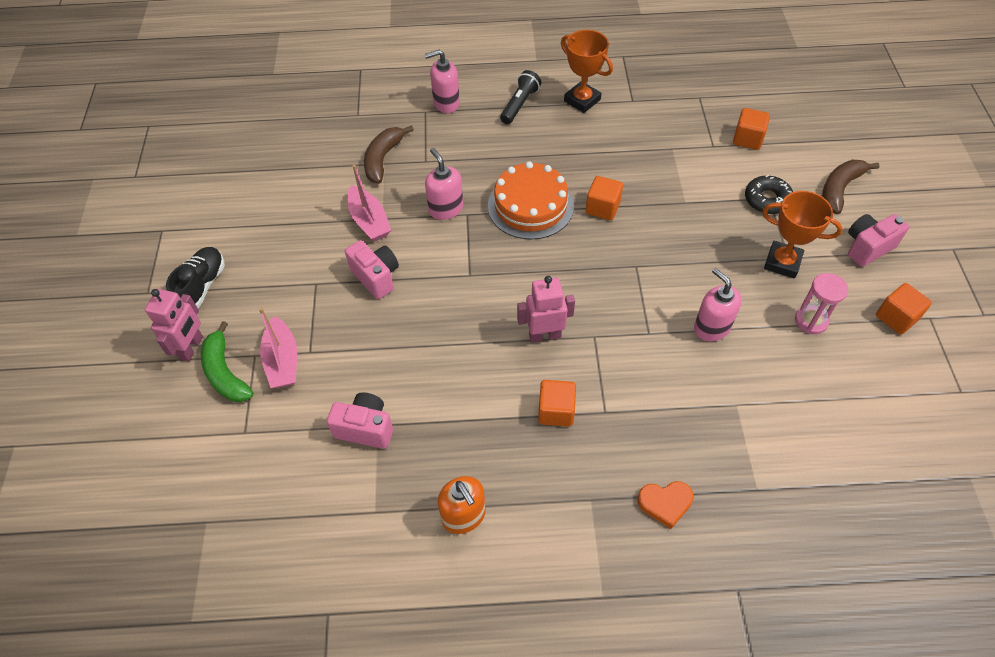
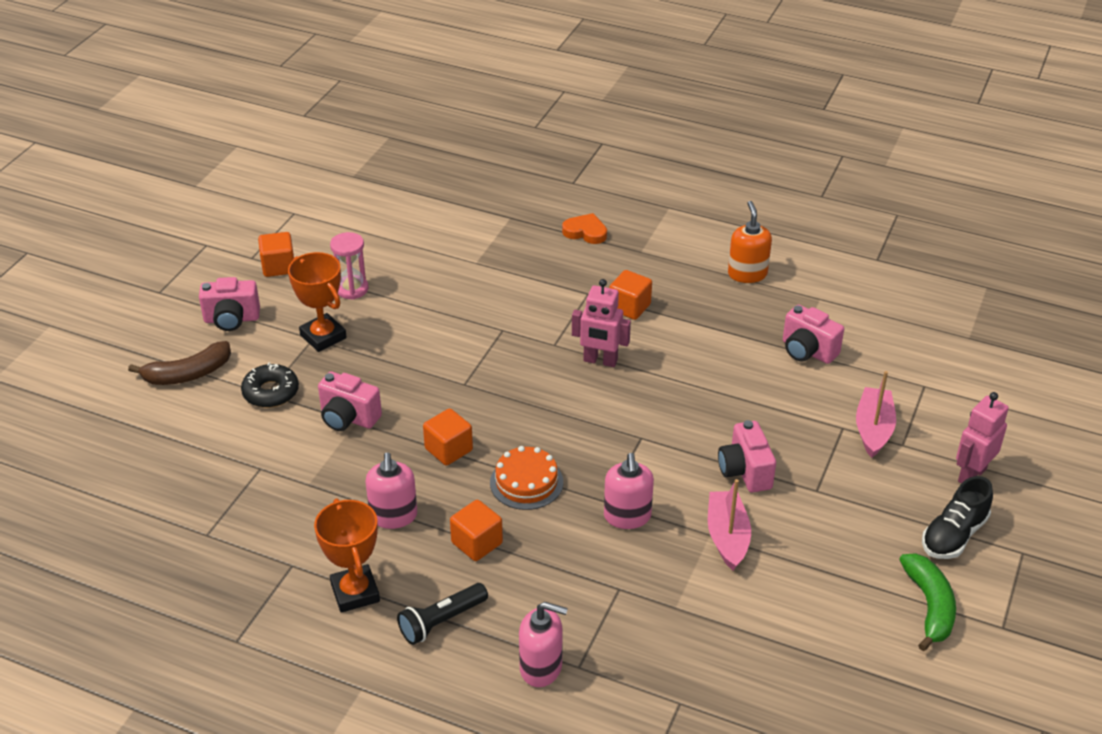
camera: 155 degrees left, 15 degrees down
green banana [201,321,254,402] -> green banana moved to [899,553,956,651]
brown banana [364,125,414,184] -> none
orange cake [488,161,574,240] -> orange cake [490,446,563,510], size x0.66
pink soap dispenser [694,268,742,341] -> pink soap dispenser moved to [365,452,417,529]
orange cube [733,108,770,150] -> orange cube moved to [450,500,503,561]
none -> pink camera [318,372,382,431]

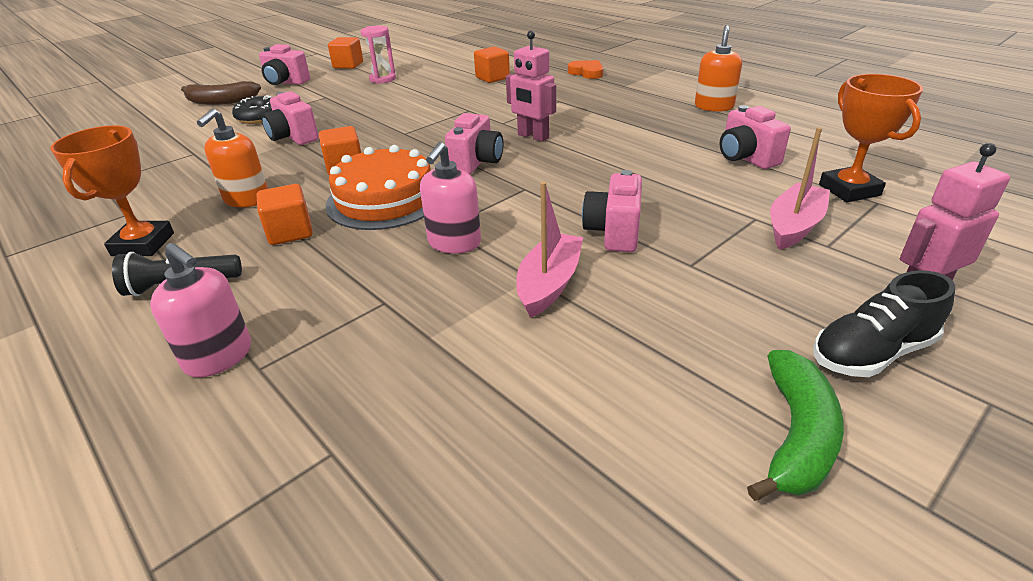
camera: 25 degrees right, 5 degrees down
orange trophy [288,252,347,352] -> orange trophy moved to [819,74,923,202]
pink soap dispenser [365,452,417,529] -> orange soap dispenser [197,109,268,207]
orange cake [490,446,563,510] -> orange cake [325,145,431,230], size x1.51
orange cube [609,270,652,320] -> orange cube moved to [474,46,510,83]
none -> pink camera [445,113,503,174]

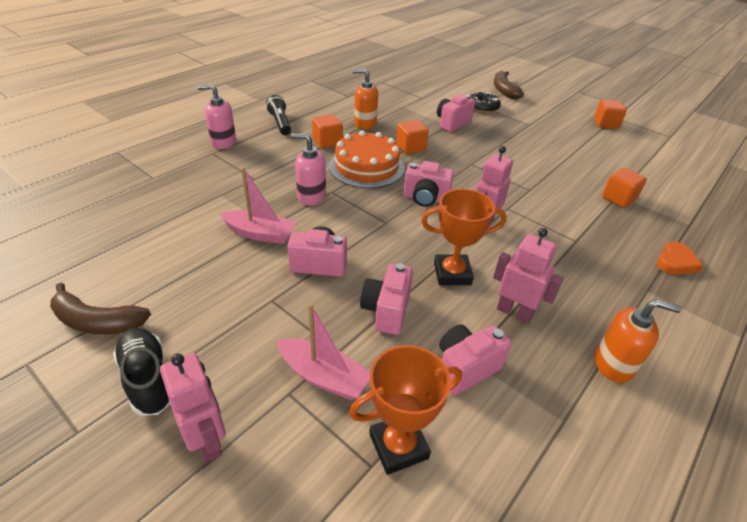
camera: 80 degrees right, 5 degrees up
orange trophy [50,125,174,256] -> orange trophy moved to [421,189,506,285]
pink soap dispenser [150,243,251,378] -> pink soap dispenser turned 60 degrees clockwise [197,84,236,149]
pink camera [259,44,310,85] -> pink camera moved to [360,263,413,335]
pink hourglass [361,26,396,84] -> none
green banana [747,350,844,501] -> brown banana [50,283,151,334]
none -> pink robot [493,228,564,323]

